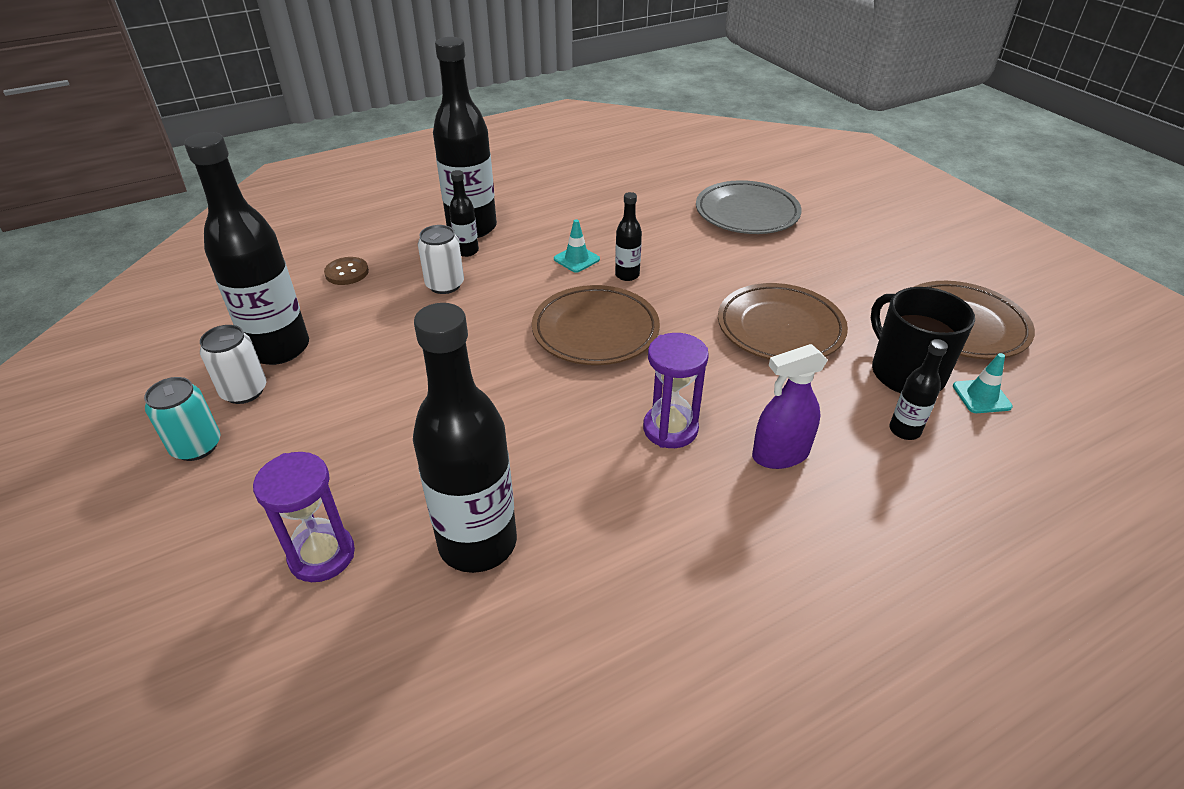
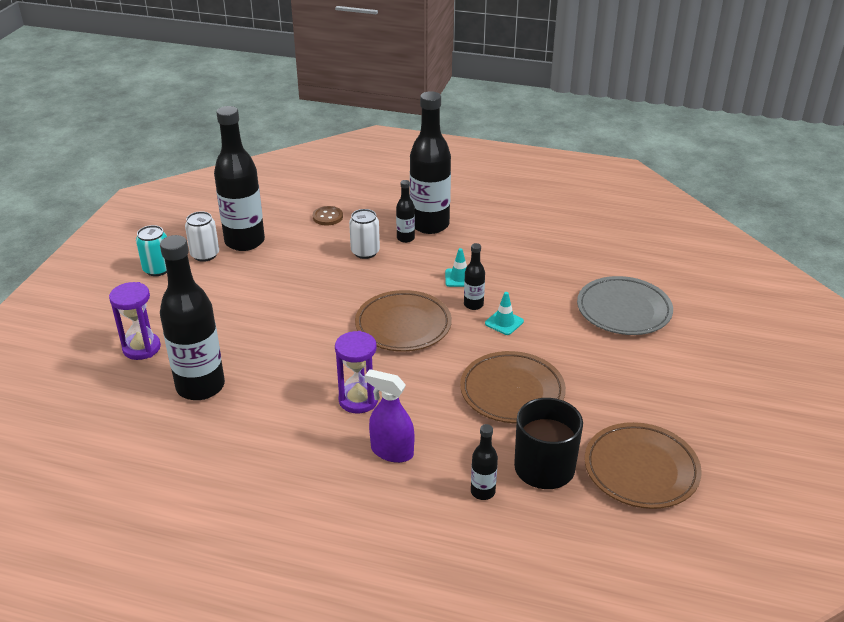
camera: 45 degrees right, 5 degrees down
turquoise traffic cone [953,353,1013,413] -> turquoise traffic cone moved to [485,292,524,335]

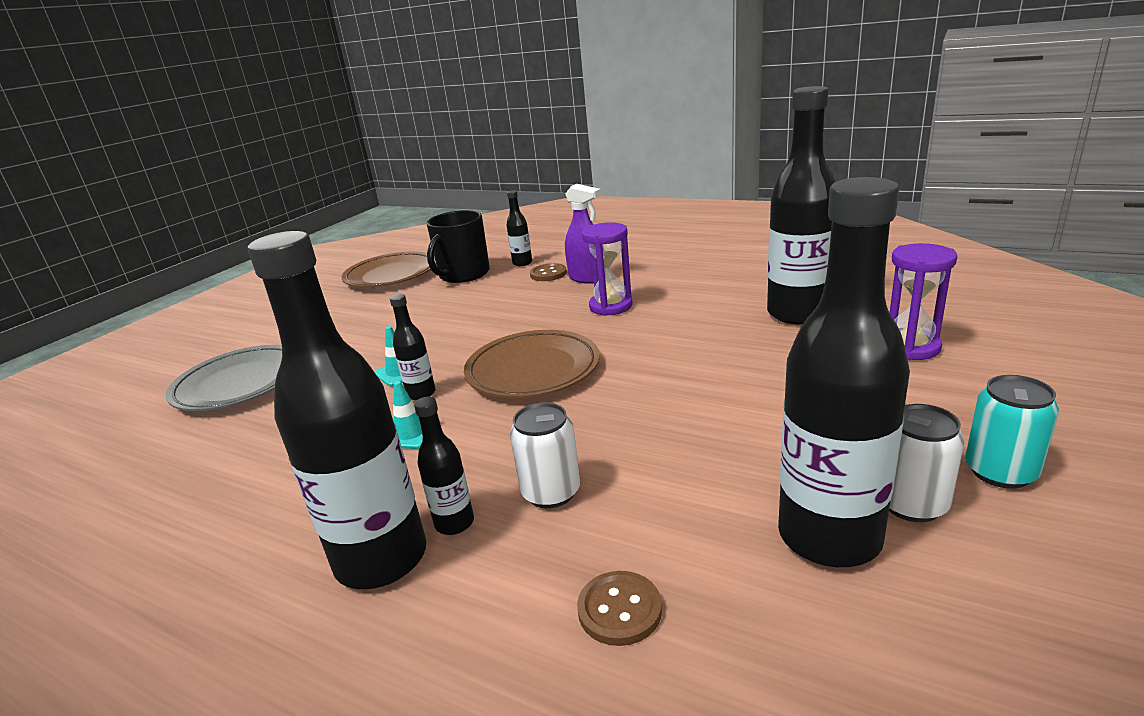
camera: 165 degrees left, 10 degrees down
brown plate [460,351,566,423] -> none
none -> brown button [530,263,567,281]

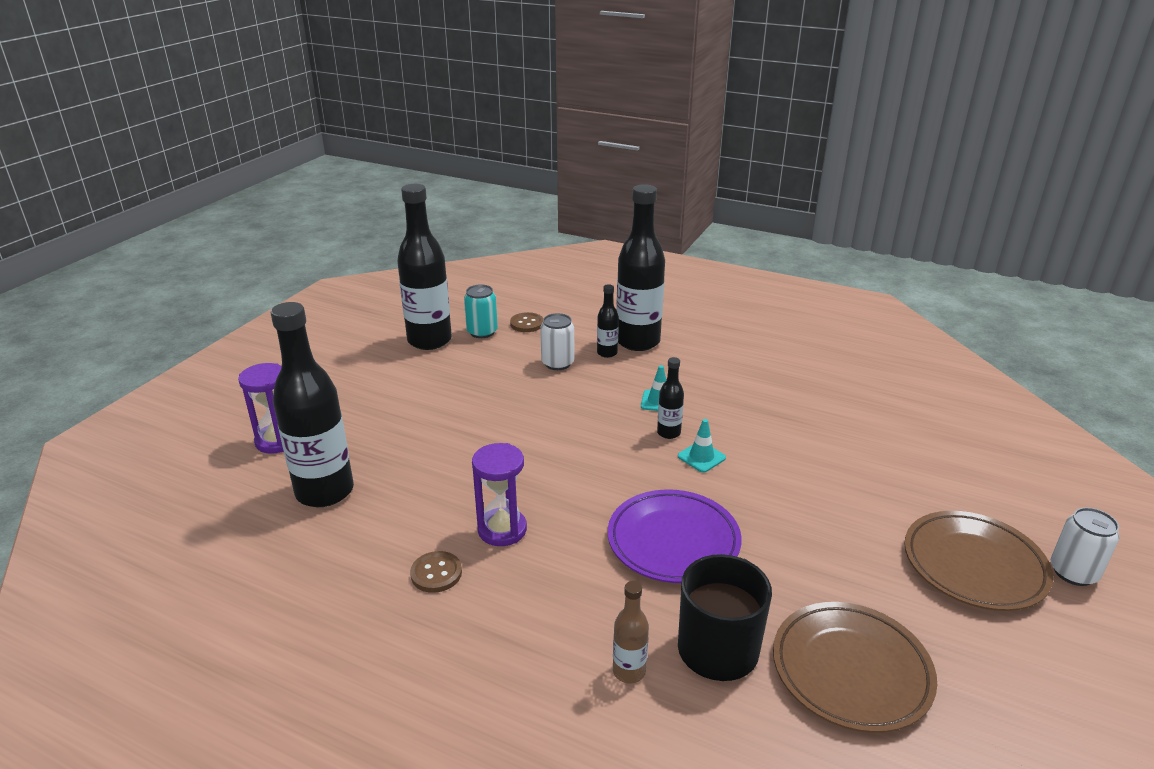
camera: 175 degrees right, 5 degrees up
grey plate [166,345,282,411] -> none
brown plate [464,330,600,398] -> brown plate moved to [904,511,1054,611]
black bottle [506,190,532,266] -> brown bottle [613,581,649,684]
brown button [530,263,567,281] -> brown button moved to [410,551,462,593]
purple spray bottle [565,184,605,284] -> none
white can [889,404,965,522] -> white can moved to [1051,507,1120,586]
turquoise can [965,375,1059,489] -> turquoise can moved to [464,284,498,338]
none -> purple plate [608,489,742,583]

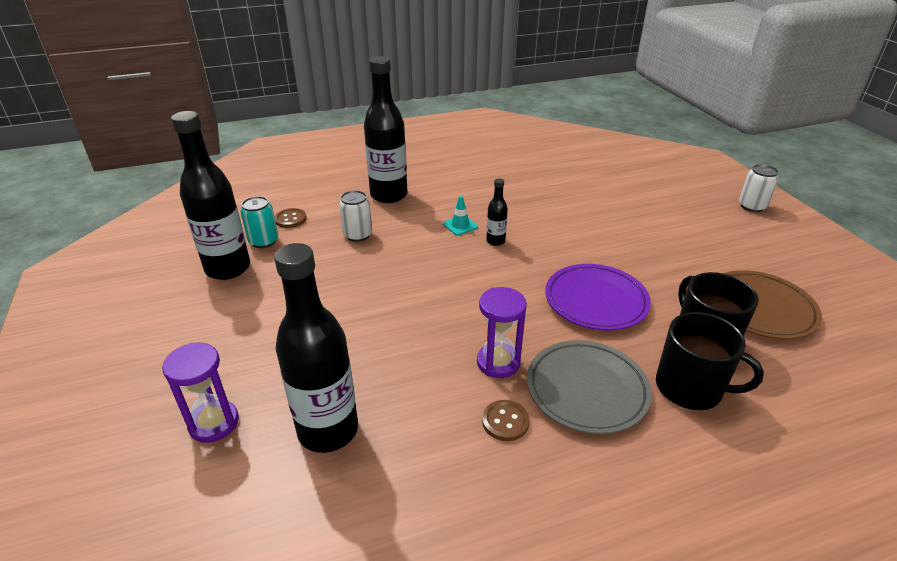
camera: 45 degrees left, 5 degrees up
black bottle [597,284,619,358] -> none
brown bottle [613,581,649,684] -> black mug [656,312,764,410]
turquoise traffic cone [678,419,726,473] -> none
brown plate [904,511,1054,611] -> none
none -> grey plate [527,340,652,434]

